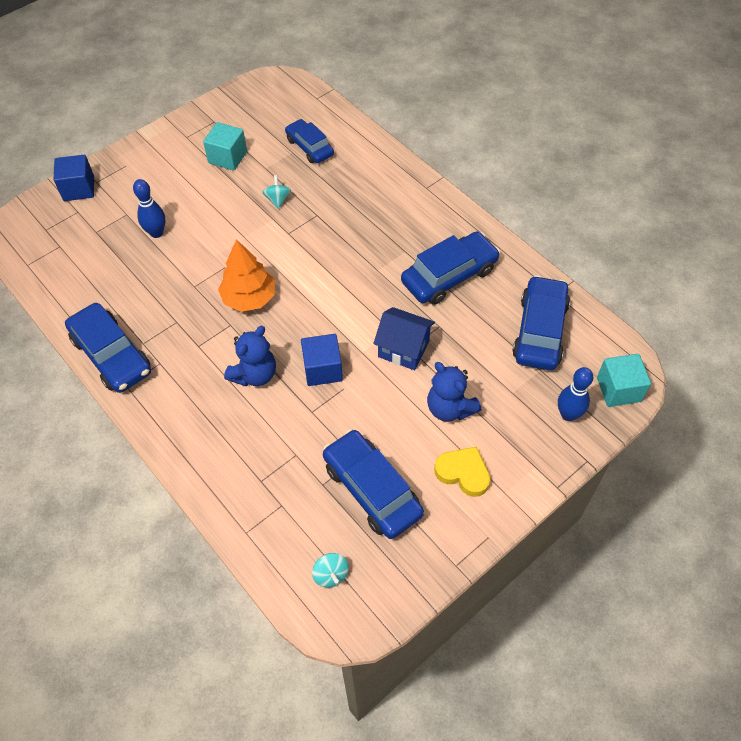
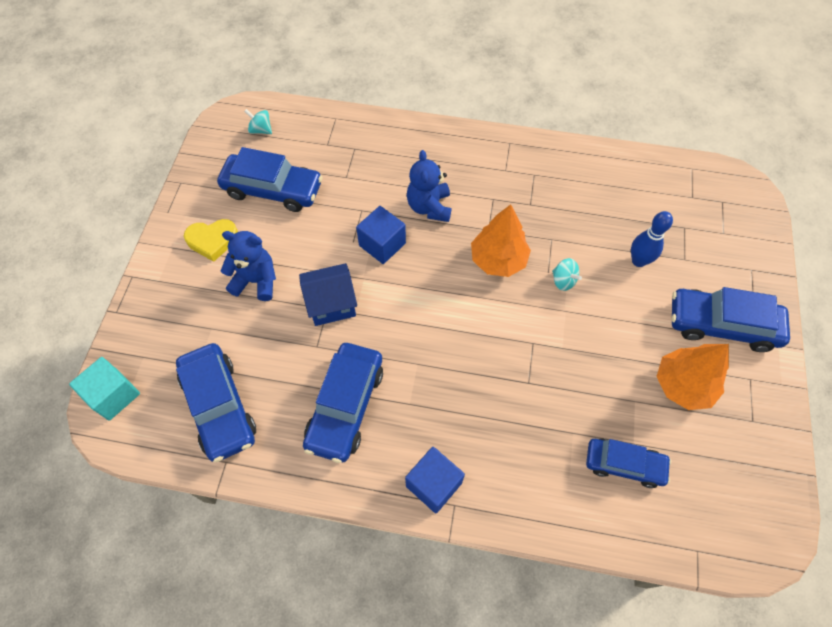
camera: 140 degrees right, 5 degrees up
blue cube [53,155,94,201] -> blue cube moved to [405,447,465,513]
blue car [65,303,151,393] -> blue car moved to [672,287,790,352]
turquoise cube [203,122,247,171] -> orange tree [657,344,729,410]
turquoise spinning top [262,175,291,209] -> turquoise spinning top moved to [552,258,582,291]
blue bowling pin [558,367,593,421] -> none

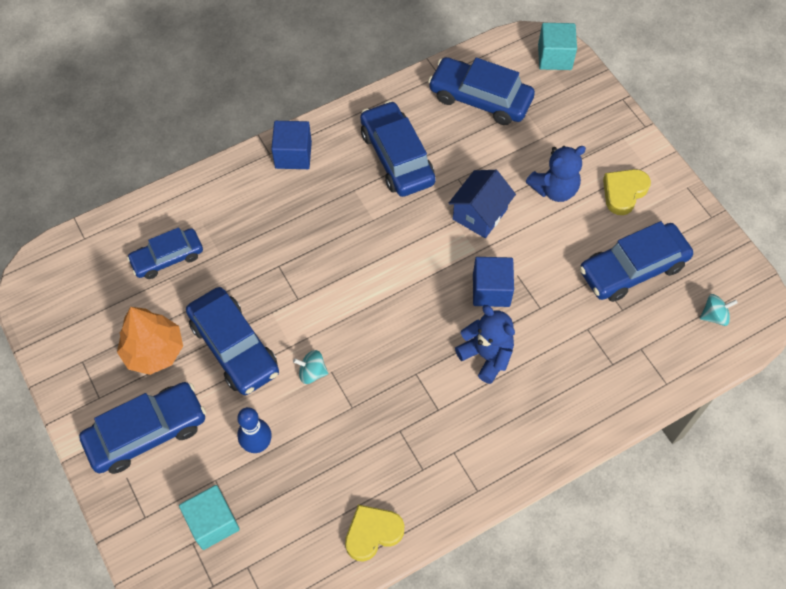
camera: 140 degrees right, 0 degrees up
orange tree [471,204,531,277] -> none
none -> turquoise cube [179,485,240,550]
none -> blue car [186,287,279,395]
none -> yellow heart [345,505,404,562]

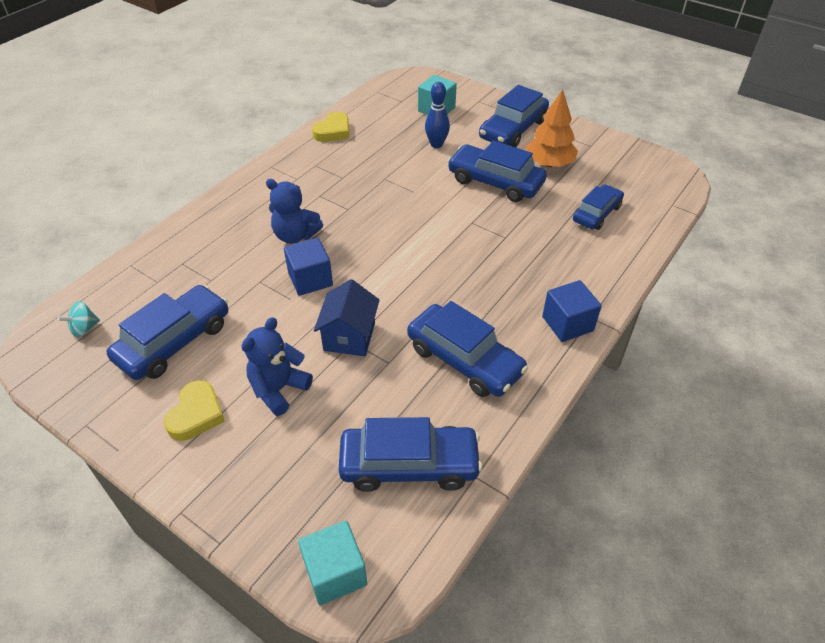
camera: 155 degrees right, 15 degrees down
turquoise spinning top [293,350,328,384] -> none

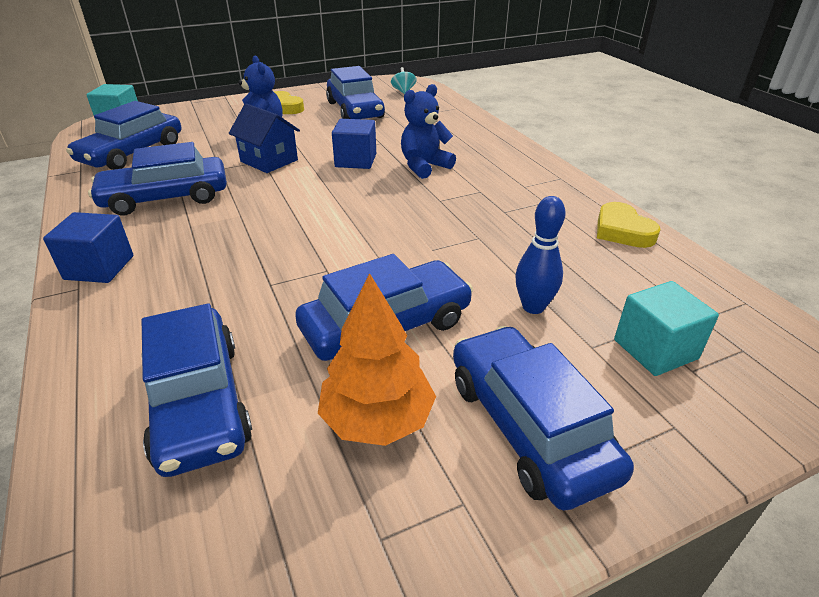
camera: 120 degrees right, 10 degrees down
blue car [573,184,624,230] -> blue car [141,303,252,477], size x1.54

